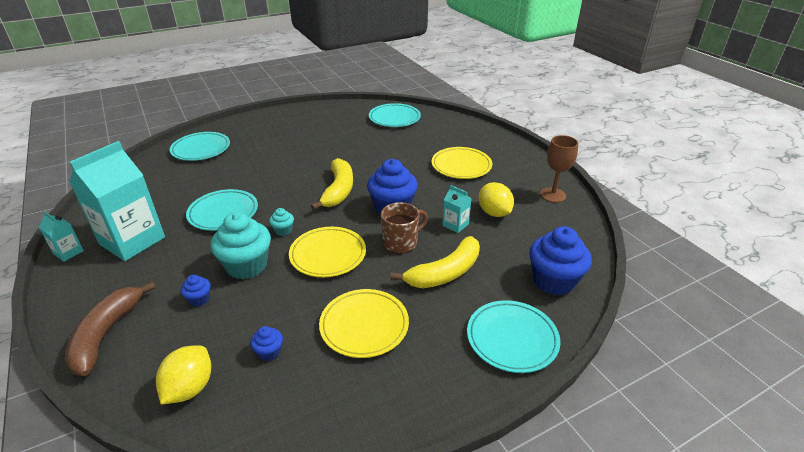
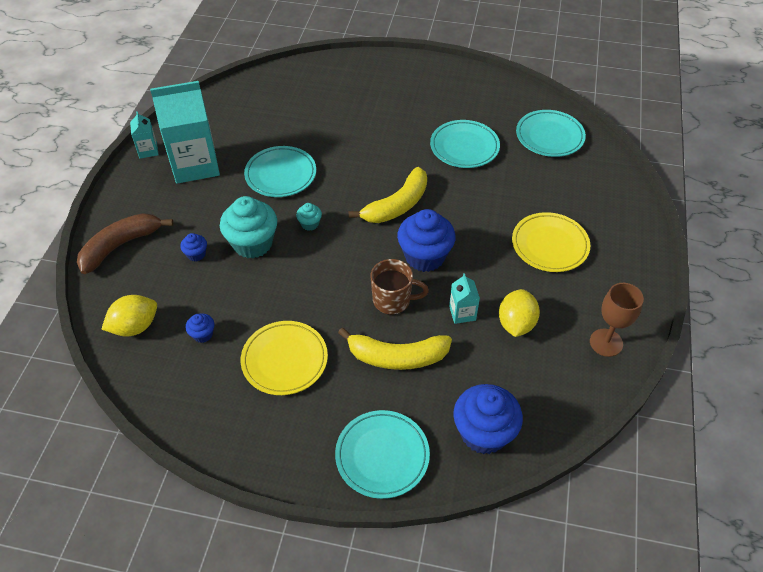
camera: 40 degrees right, 15 degrees up
turquoise plate [170,132,230,161] -> turquoise plate moved to [430,120,500,168]
yellow plate [289,227,366,277] -> none

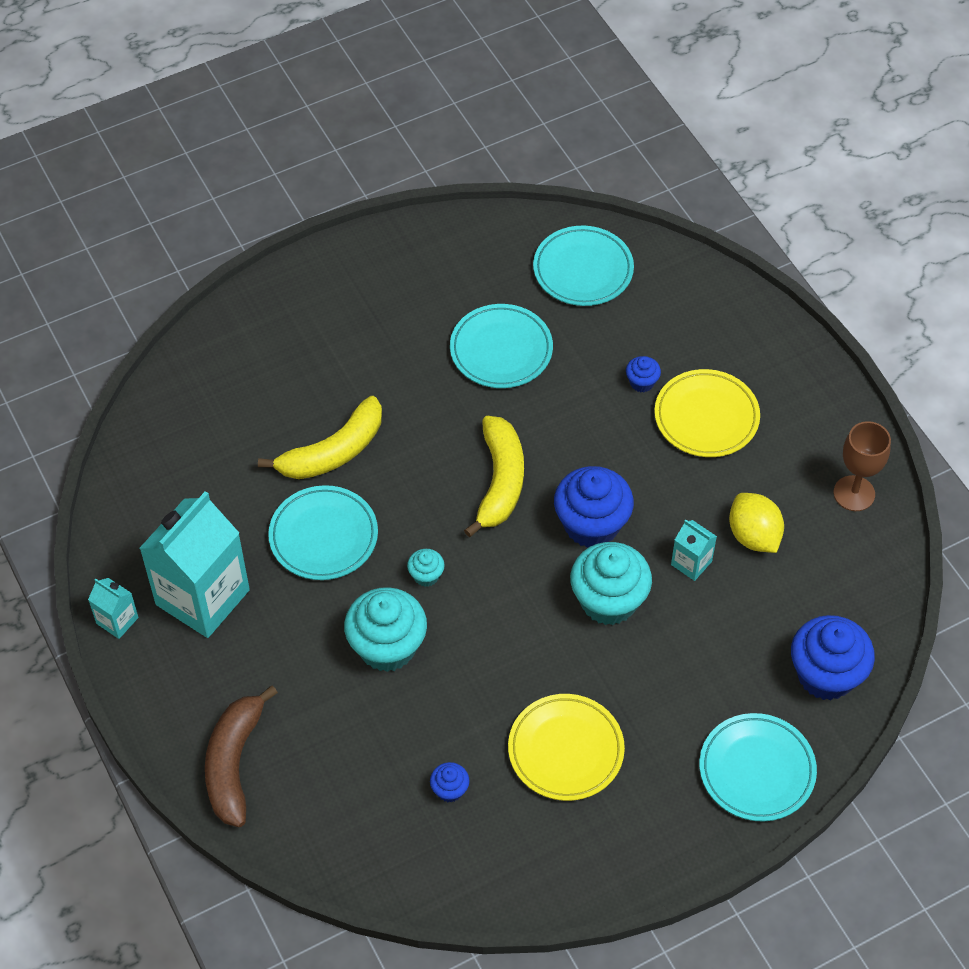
camera: 40 degrees left, 5 degrees up
yellow lemon [102,295,157,336] -> none
blue cupcake [180,233,207,261] -> blue cupcake moved to [626,356,661,392]
yellow banana [338,328,452,370] -> yellow banana moved to [258,396,382,479]
brown mug [371,259,429,315] -> turquoise cupcake [570,542,652,625]

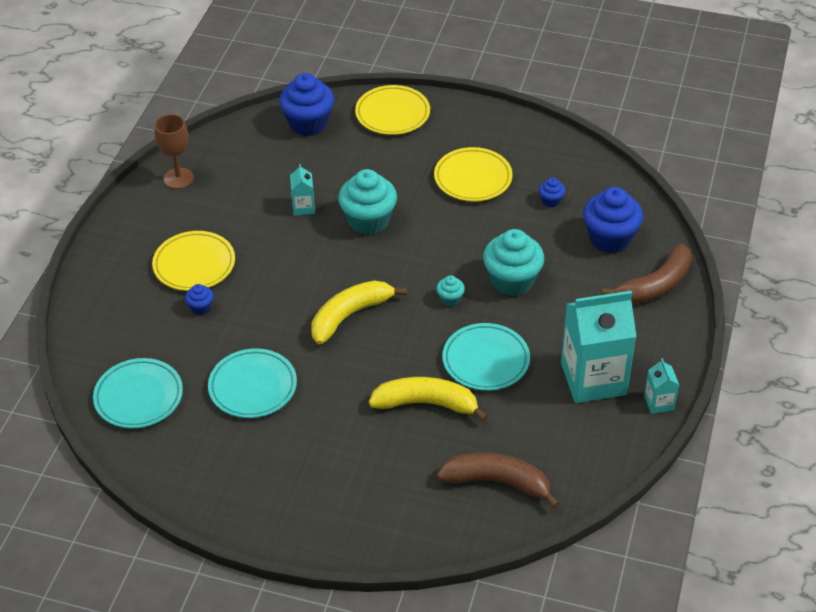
camera: 135 degrees left, 10 degrees down
blue cupcake [554,466,634,548] -> blue cupcake moved to [583,187,643,253]
turquoise plate [699,713,817,822] -> yellow plate [355,85,430,135]
yellow lemon [729,493,784,553] -> none
none -> brown banana [437,453,560,508]

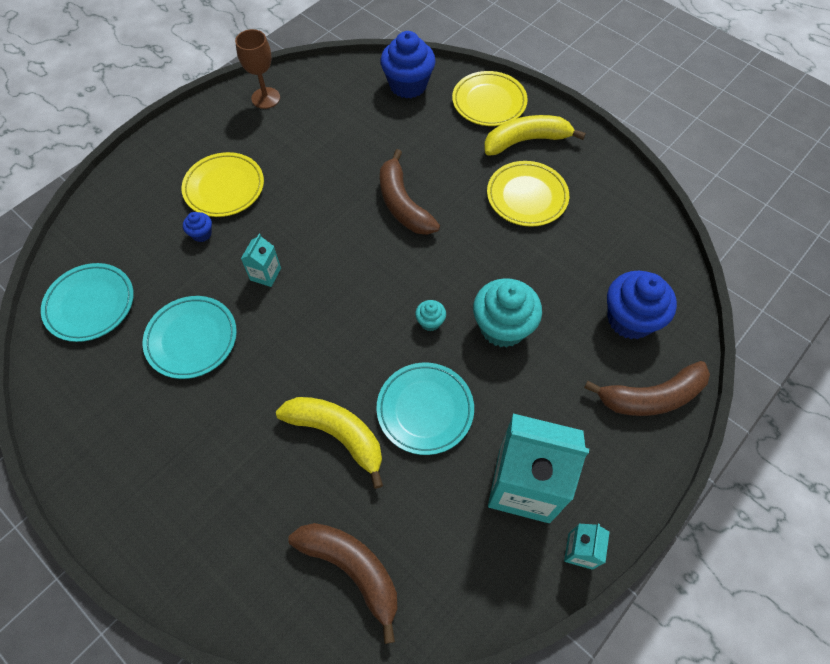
camera: 25 degrees right, 15 degrees up
turquoise carton [290,164,315,216] -> turquoise carton moved to [241,234,281,287]
yellow banana [312,280,407,345] -> yellow banana moved to [484,115,586,156]
turquoise cupcake [338,169,397,235] -> brown banana [380,149,440,235]
blue cupcake [539,178,565,207] -> none

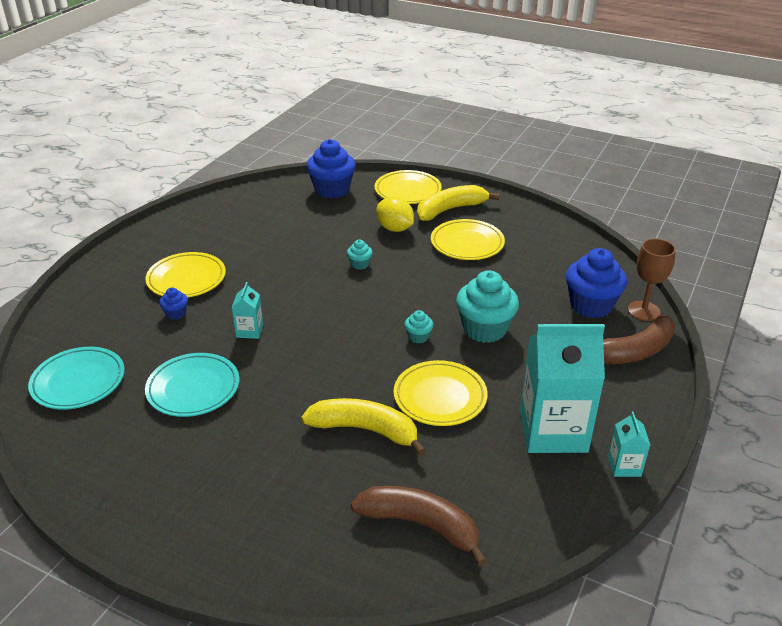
camera: 15 degrees left, 25 degrees down
brown goblet [235,29,280,109] -> brown goblet moved to [628,239,676,321]
turquoise plate [376,363,474,455] -> yellow plate [393,360,488,426]
brown banana [380,149,440,235] -> turquoise cupcake [347,240,373,270]
none -> yellow lemon [376,197,414,232]

